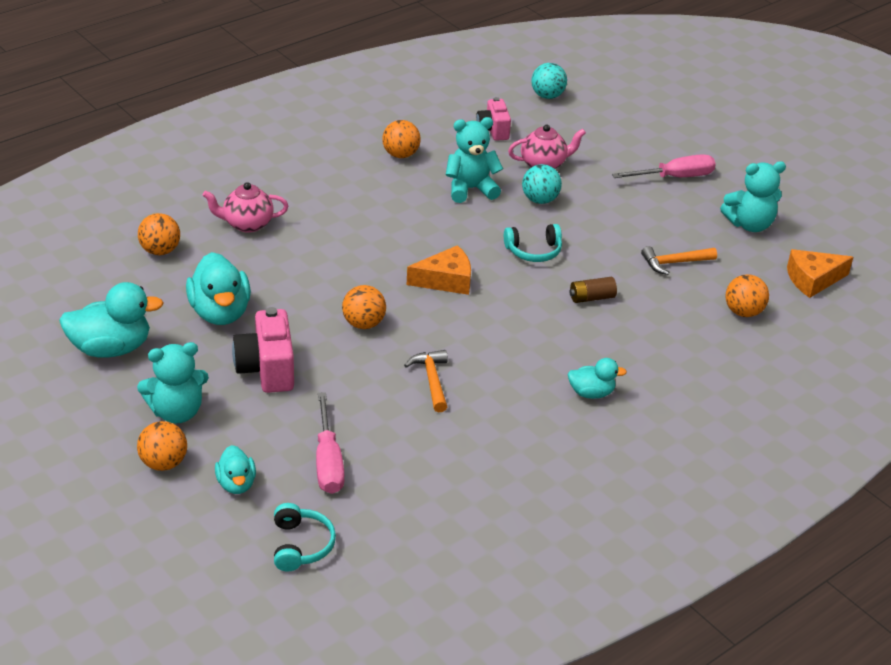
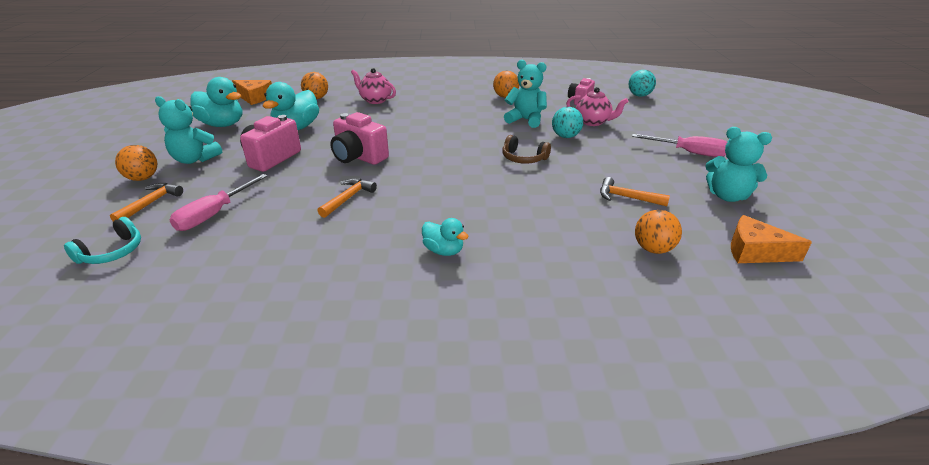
camera: 40 degrees right, 5 degrees down
turquoise duck [215,445,256,494] -> orange hammer [110,183,183,222]
orange ball [342,285,386,329] -> pink camera [330,112,389,165]
orange cheese [407,245,471,295] -> orange cheese moved to [232,80,272,105]
turquoise headphones [504,224,562,262] -> brown headphones [502,135,551,164]
brown battery [569,277,617,303] -> none

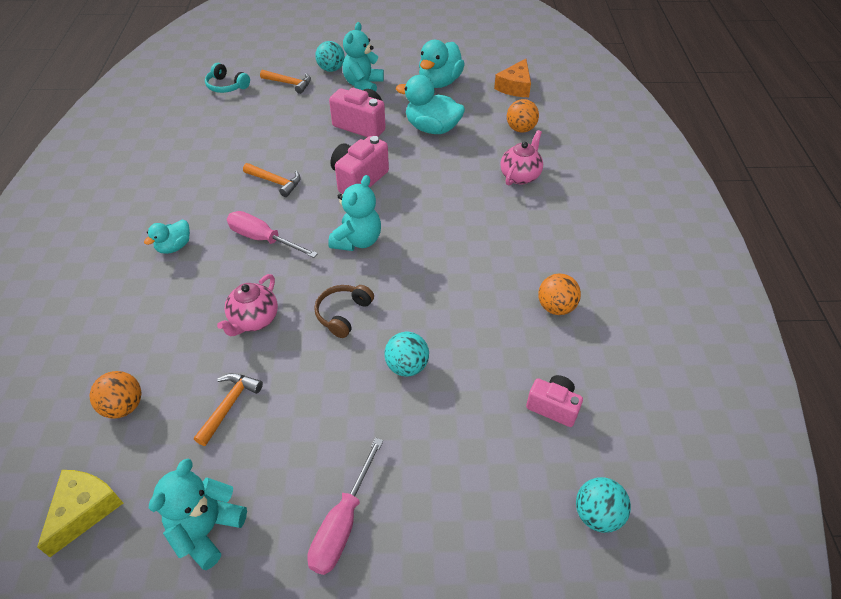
camera: 90 degrees right, 15 degrees up
orange ball [115,145,157,181] -> turquoise ball [315,41,345,72]
pink screwdriver [170,174,268,231] -> pink screwdriver moved to [227,211,318,258]
turquoise teddy bear [504,60,547,128] -> turquoise teddy bear moved to [328,175,381,251]
pink teapot [566,87,629,126] -> pink teapot moved to [217,274,278,336]
orange cheese [731,215,812,263] -> yellow cheese [37,470,123,557]

